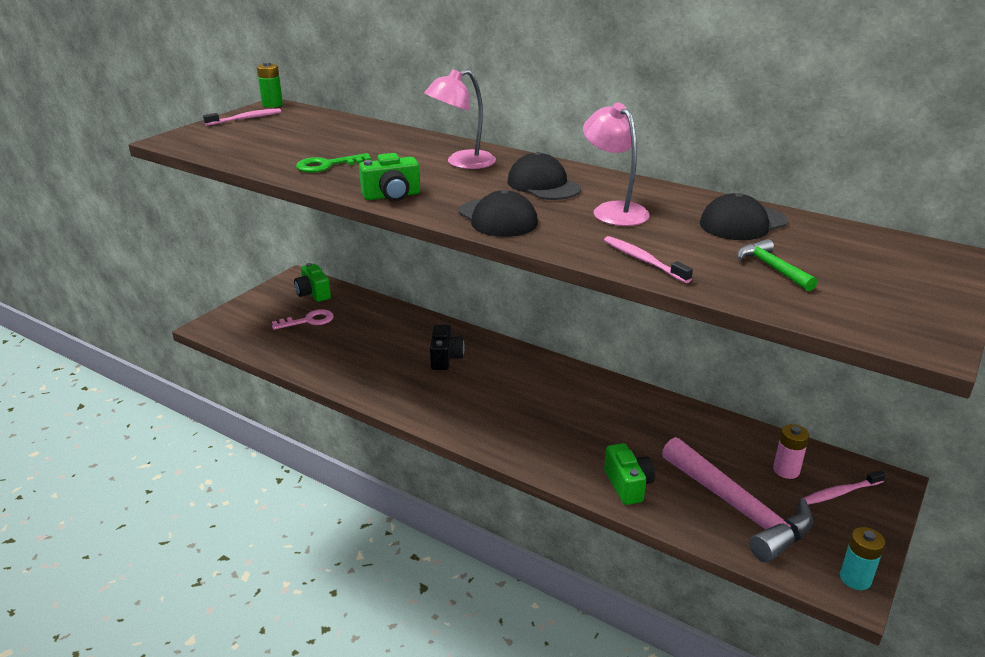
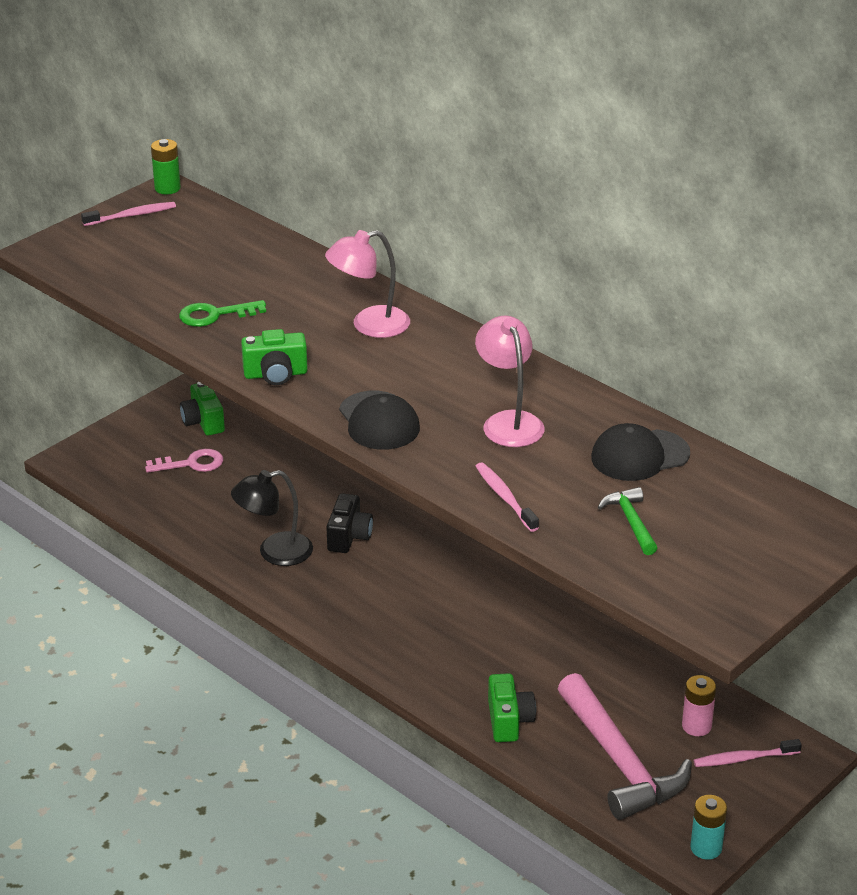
camera: 10 degrees right, 5 degrees up
black cap [507,152,581,200] -> none
none -> black lamp [231,470,313,566]

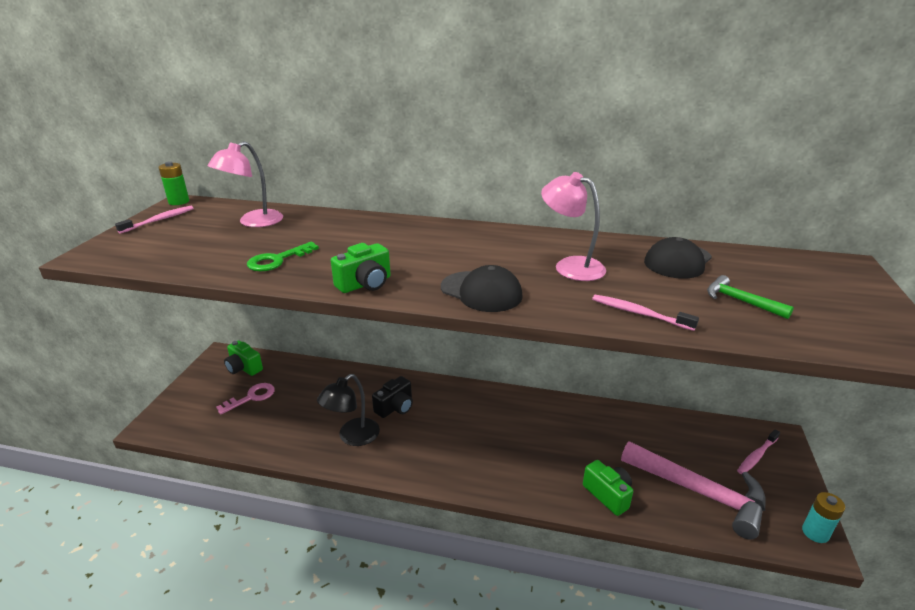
camera: 30 degrees left, 5 degrees down
pink lamp [325,230,410,338] -> pink lamp moved to [208,141,283,227]
black camera [326,493,373,553] -> black camera turned 60 degrees clockwise [372,376,413,418]
pink battery [682,675,716,736] -> none

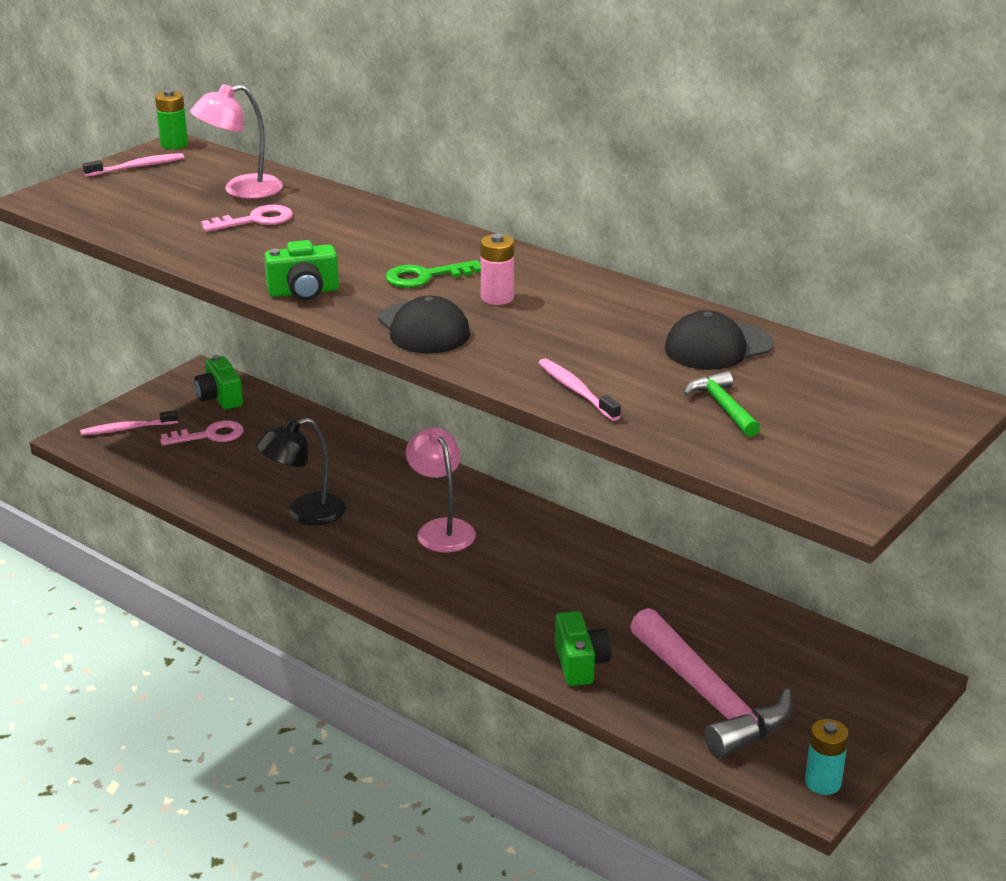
camera: 25 degrees right, 0 degrees up
green key [247,242,319,272] -> green key moved to [385,260,481,288]
black camera [372,376,413,418] -> none
pink lamp [541,172,606,281] -> pink lamp moved to [406,427,476,552]
pink toothbrush [737,430,780,474] -> pink toothbrush moved to [80,410,178,436]
none -> pink key [201,205,293,232]
none -> pink battery [480,233,514,305]

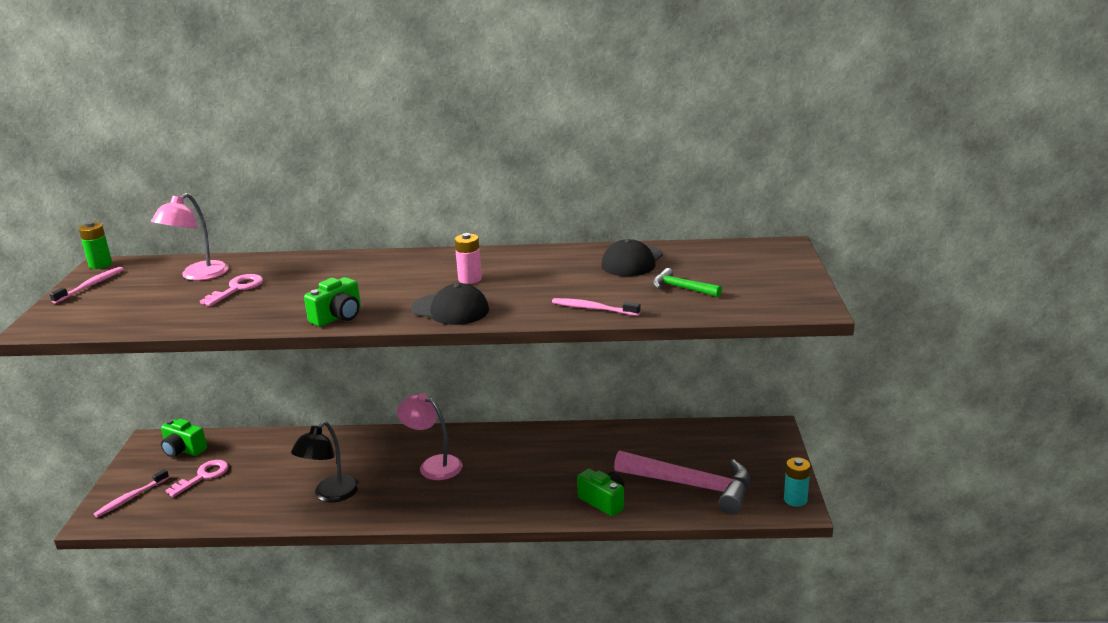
camera: 35 degrees left, 5 degrees down
green key [385,260,481,288] -> none

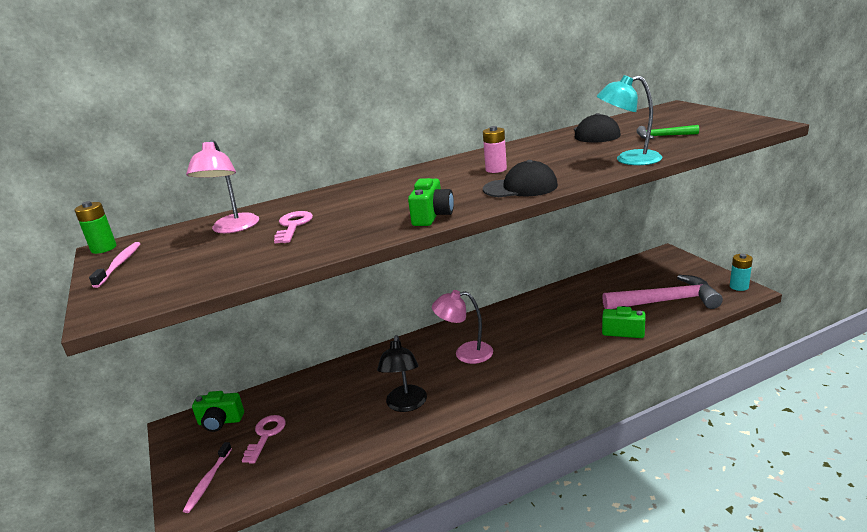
camera: 25 degrees left, 0 degrees up
pink toothbrush [552,298,641,316] -> turquoise lamp [597,75,662,165]

